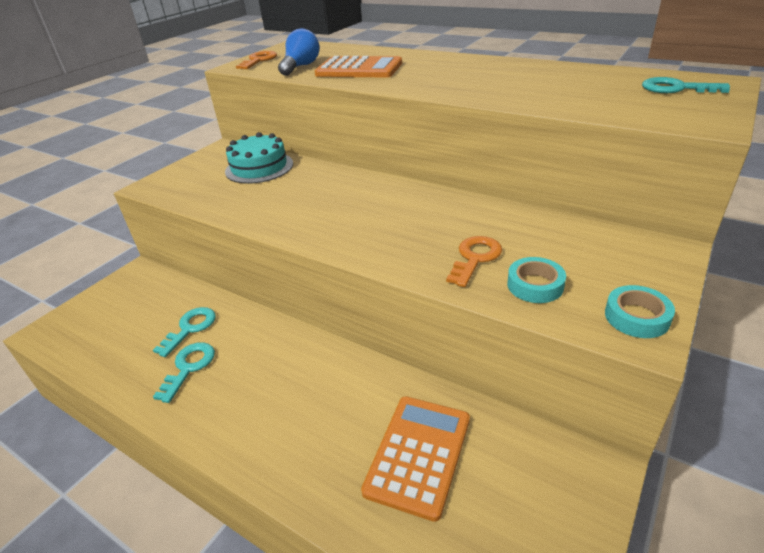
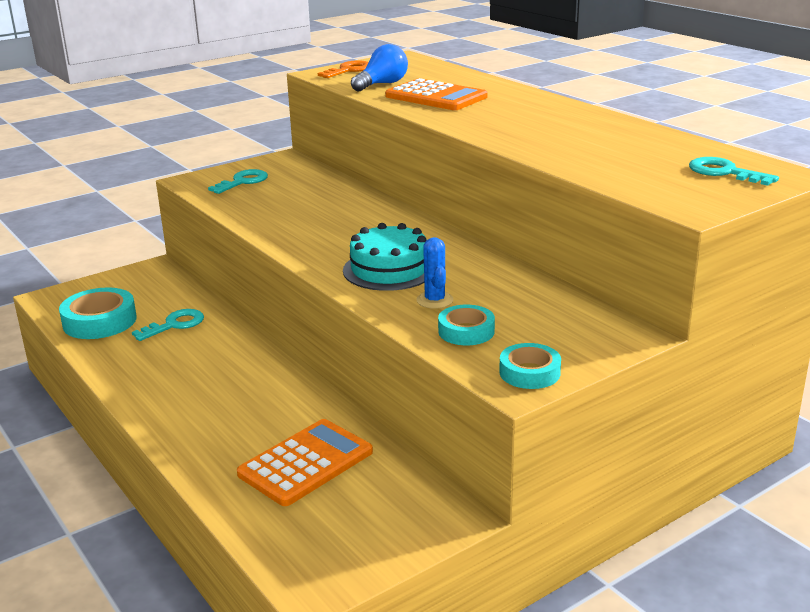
camera: 20 degrees right, 10 degrees down
turquoise key [153,342,215,403] -> turquoise key moved to [208,169,268,194]
turquoise cake [225,132,293,184] -> turquoise cake moved to [343,223,427,291]
orange key [446,236,502,287] -> blue cactus [416,237,454,309]
none -> turquoise tape [59,287,137,339]

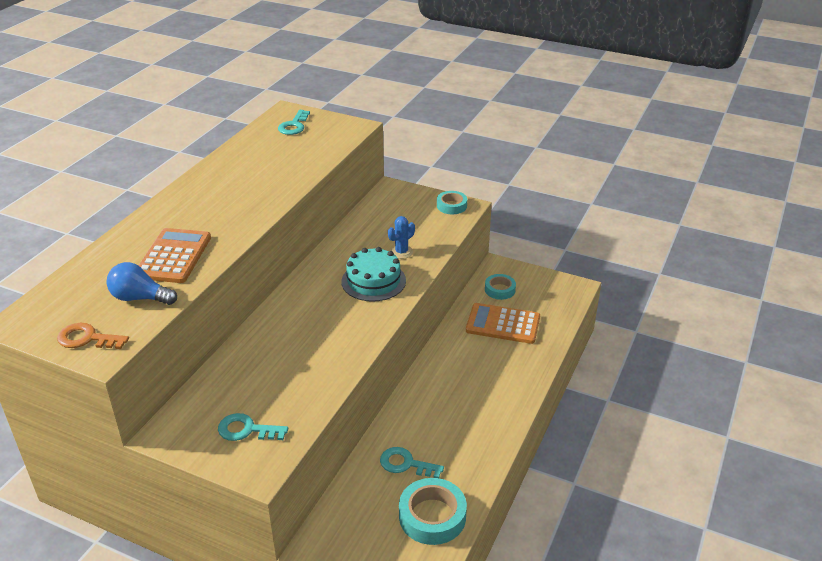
camera: 120 degrees left, 10 degrees up
turquoise tape [438,305,495,345] -> turquoise tape moved to [485,274,516,300]

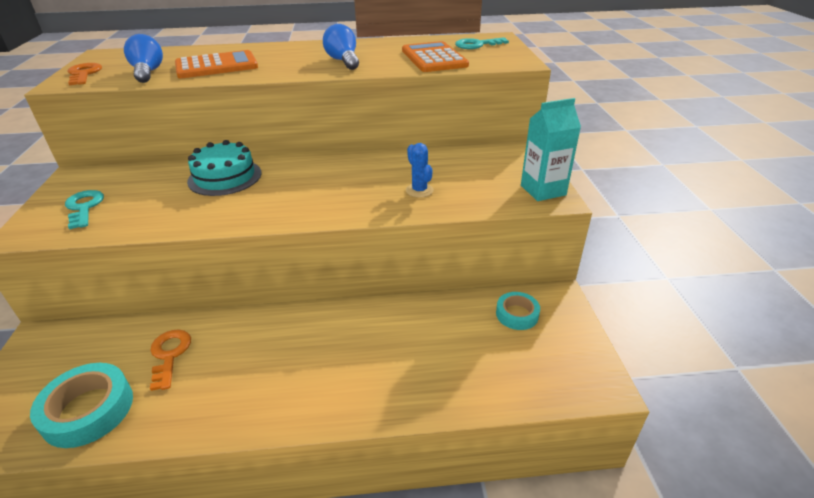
camera: 60 degrees right, 0 degrees up
turquoise cake [341,247,406,302] -> turquoise cake moved to [187,140,261,196]
turquoise key [380,447,444,478] -> orange key [150,330,191,391]
blue cactus [388,216,415,259] -> blue cactus turned 45 degrees clockwise [406,143,434,198]
turquoise tape [437,191,467,214] -> turquoise carton [521,98,581,201]
orange calculator [466,303,540,344] -> orange calculator moved to [402,41,469,72]
none -> blue light bulb [323,24,359,70]

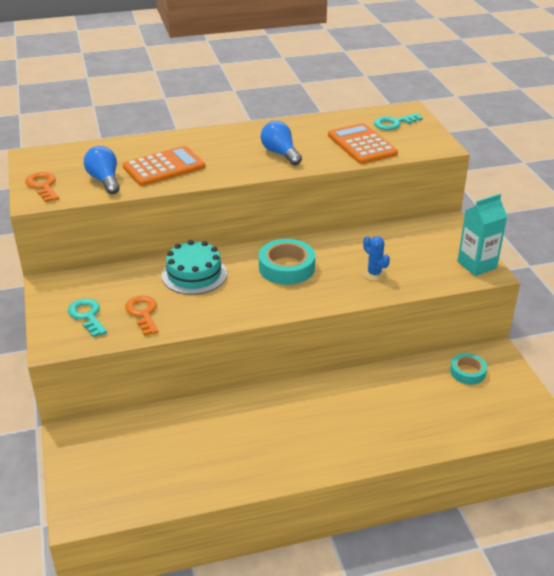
camera: 10 degrees left, 0 degrees up
turquoise tape [30,363,133,448] -> turquoise tape moved to [259,239,315,285]
orange key [150,330,191,391] -> orange key moved to [125,296,159,336]

